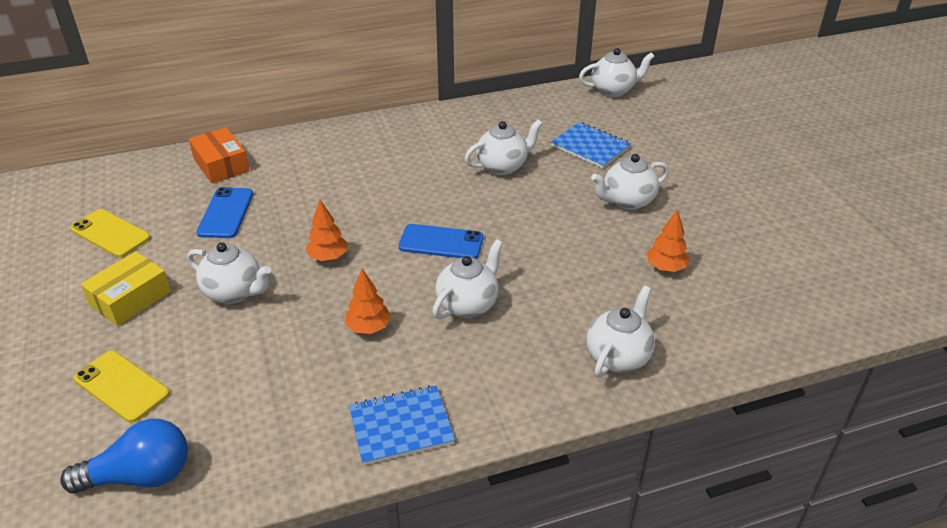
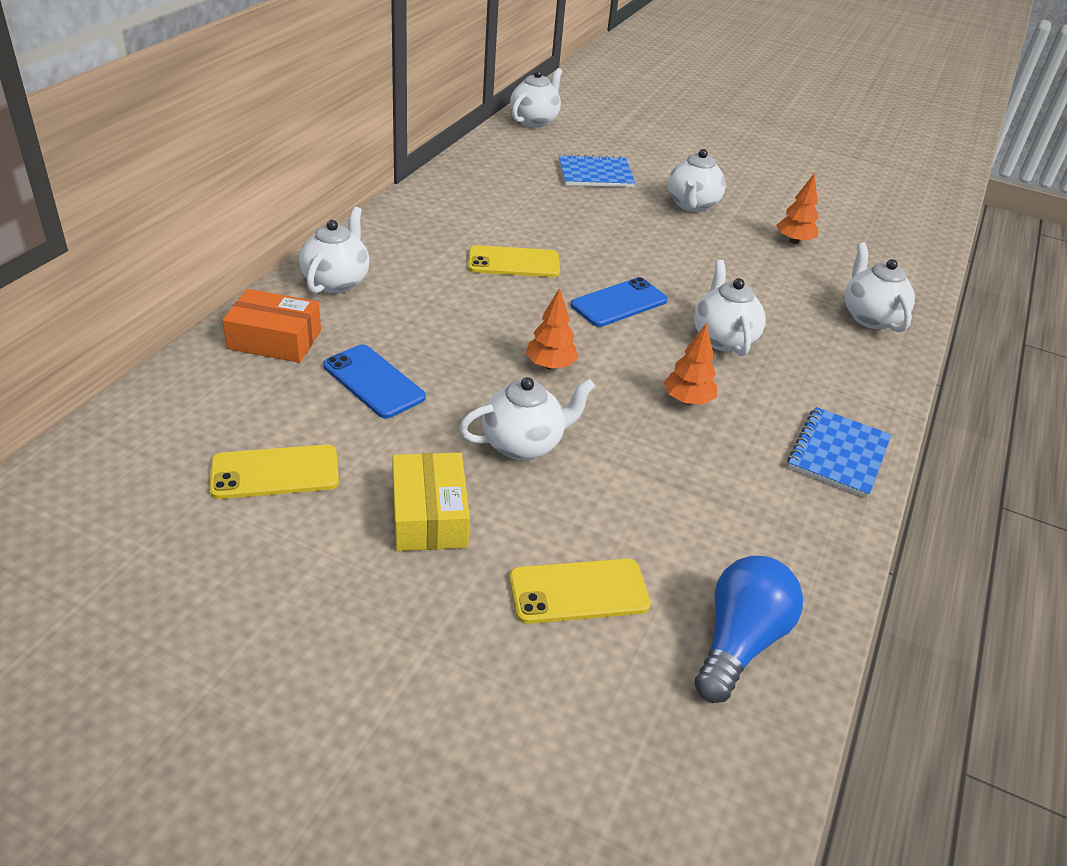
camera: 50 degrees left, 0 degrees up
white teapot [464,119,543,175] -> white teapot moved to [299,207,370,294]
none -> yellow phone [468,245,560,277]

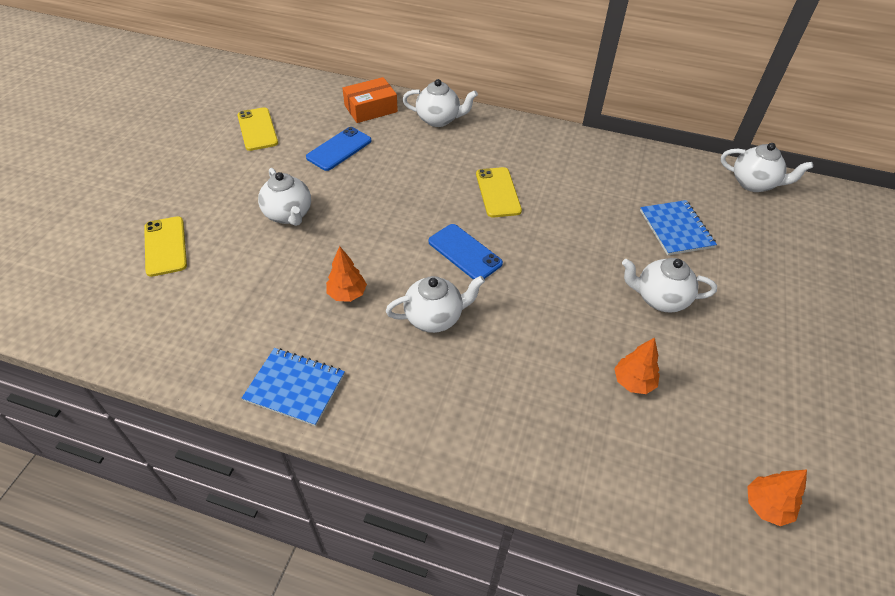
camera: 85 degrees right, 10 degrees up
orange box [222,289,321,363] -> orange box turned 60 degrees clockwise [342,77,398,123]
yellow box [392,453,470,551] -> none
orange tree [526,288,578,370] -> orange tree moved to [747,469,807,526]
blue light bulb [695,556,803,703] -> none
white teapot [845,243,915,332] -> none

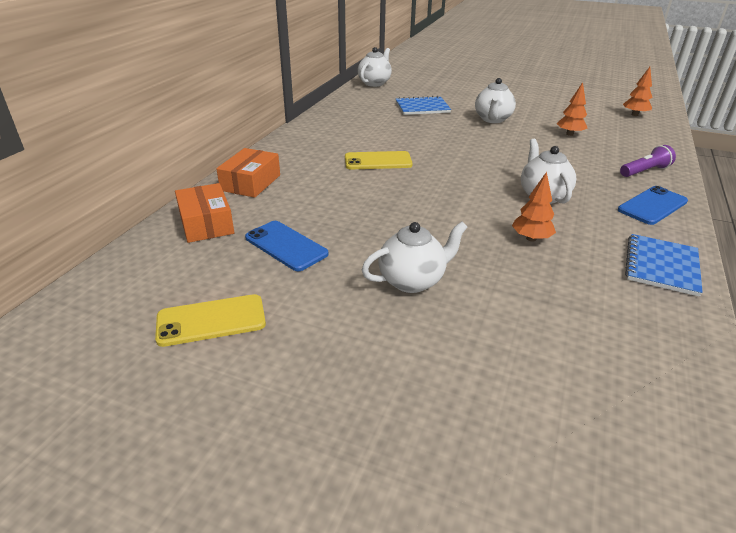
camera: 85 degrees left, 15 degrees down
yellow phone [144,216,187,277] -> none
white teapot [402,79,478,127] -> orange box [216,148,280,198]
blue phone [428,224,503,280] -> blue phone moved to [618,186,688,225]
none -> purple flashlight [620,145,676,177]

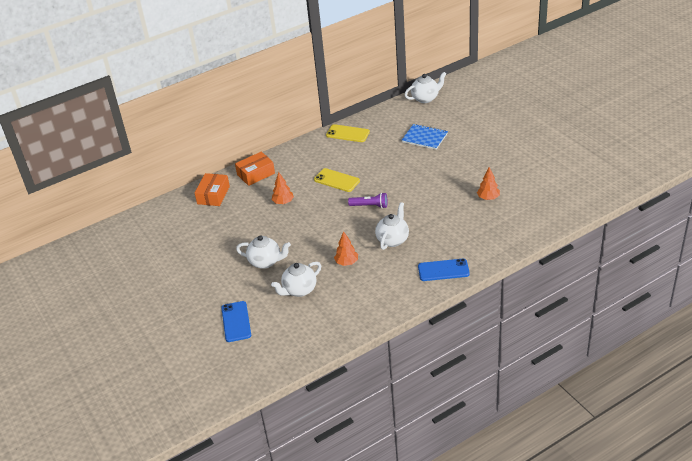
camera: 40 degrees right, 5 degrees up
yellow phone [155,294,266,347] -> yellow phone moved to [326,124,370,142]
blue phone [245,221,329,271] -> blue phone moved to [221,301,251,342]
white teapot [475,78,516,123] -> white teapot moved to [271,262,321,297]
purple flashlight [620,145,676,177] -> purple flashlight moved to [348,192,387,209]
orange tree [623,67,652,116] -> orange tree moved to [272,172,294,204]
blue notebook [625,234,703,297] -> none

